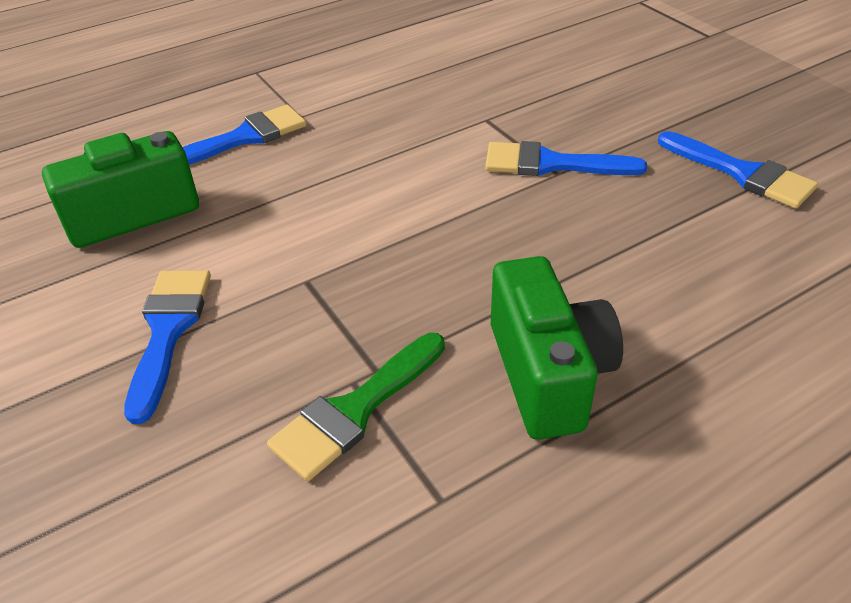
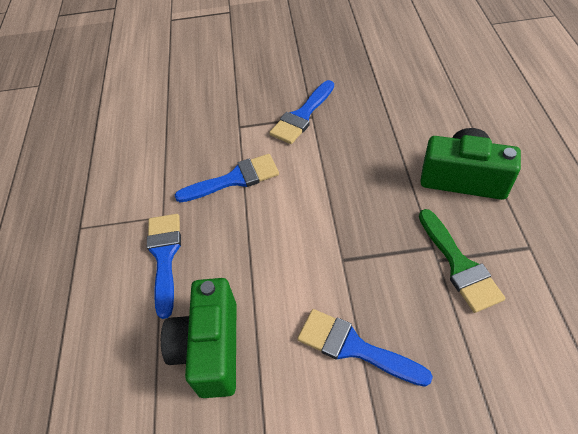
camera: 60 degrees left, 10 degrees up
blue brush [658,131,818,209] -> blue brush moved to [175,154,279,202]

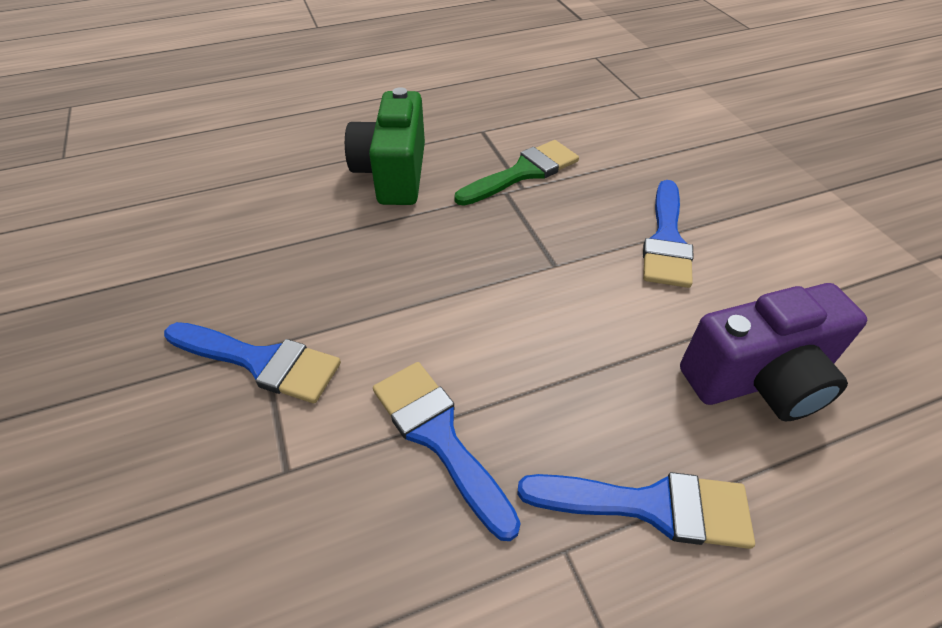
camera: 110 degrees left, 5 degrees down
blue brush [147,214,181,319] -> blue brush turned 150 degrees counterclockwise [517,472,755,549]
green camera [161,278,236,398] -> purple camera [680,283,867,421]

